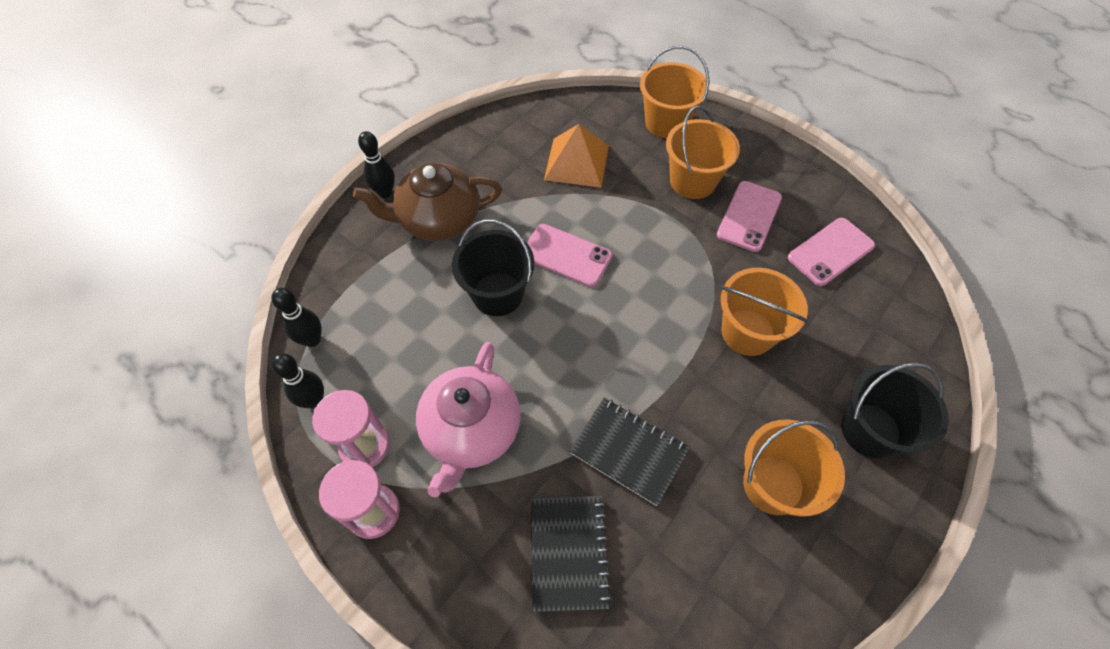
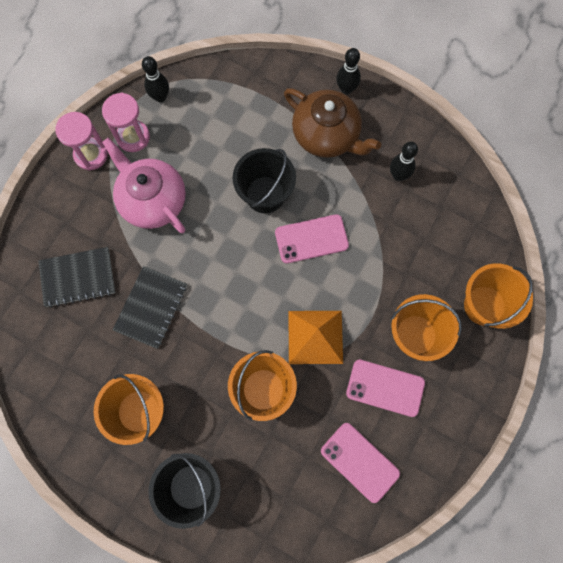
camera: 80 degrees right, 15 degrees up
black bowling pin [272,288,322,347] -> black bowling pin moved to [390,141,418,181]
brown teapot [353,163,502,241] -> brown teapot turned 150 degrees clockwise [284,88,381,158]
pink teapot [416,342,521,497] -> pink teapot turned 45 degrees clockwise [102,137,186,233]
pink phone [527,224,612,287] -> pink phone turned 60 degrees clockwise [275,214,349,264]
orange pyramid [544,124,609,188] -> orange pyramid moved to [288,311,343,364]

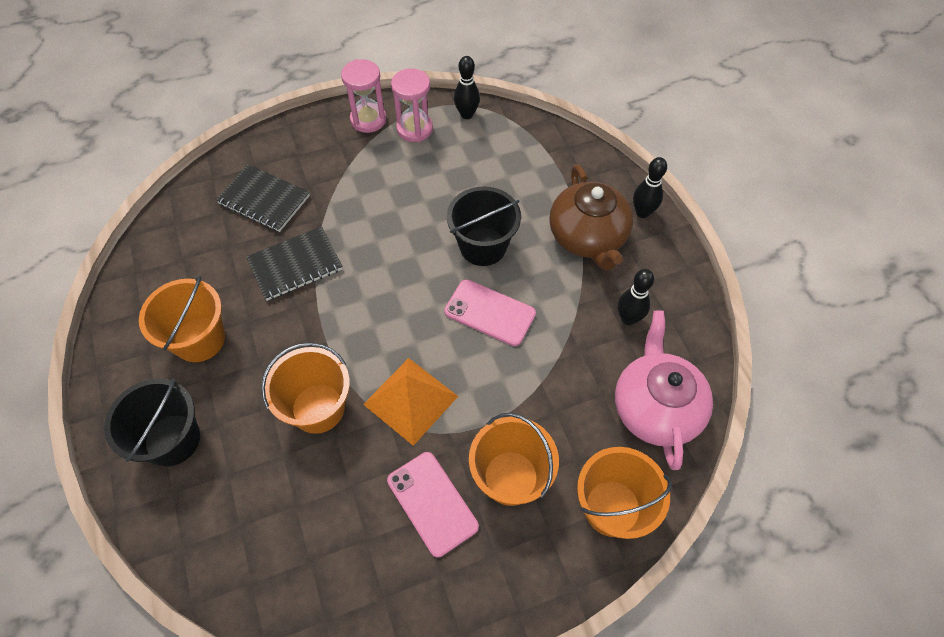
camera: 40 degrees right, 15 degrees down
pink teapot [102,137,186,233] -> pink teapot moved to [615,311,713,470]
pink phone [321,423,400,503] -> none

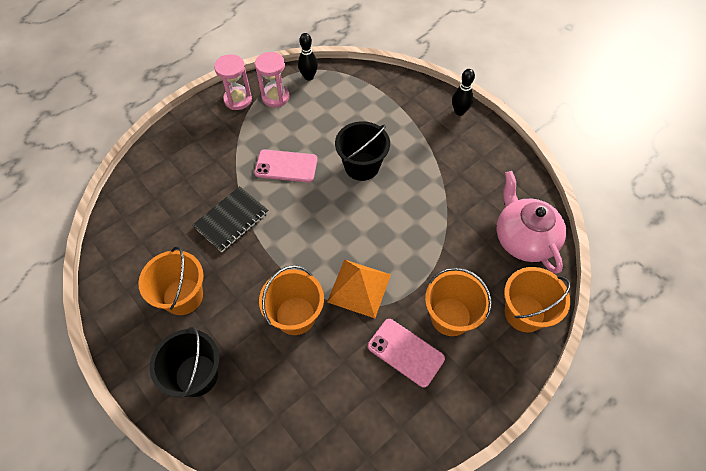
camera: 20 degrees left, 0 degrees up
black notebook [216,165,310,232] -> none
pink phone [444,279,536,346] -> pink phone moved to [255,149,317,182]
brown teapot [549,165,633,271] -> none
black bowling pin [618,269,654,325] -> none

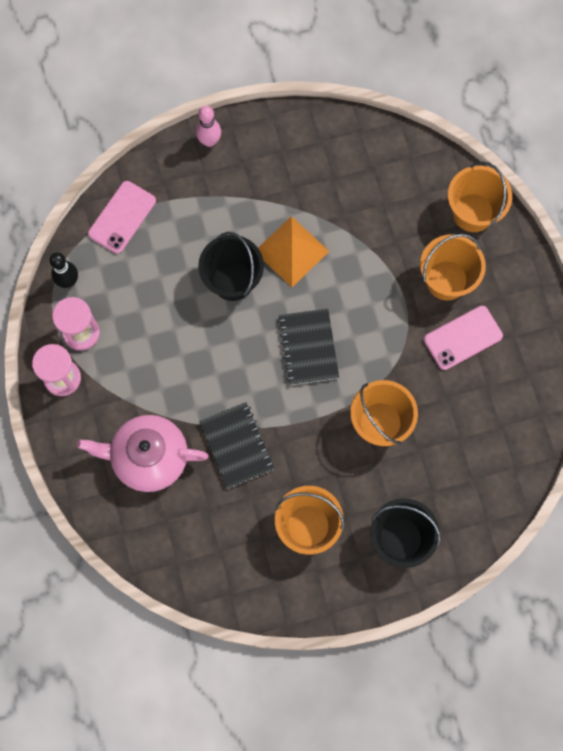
camera: 65 degrees left, 15 degrees up
pink phone [255,149,317,182] -> pink phone moved to [88,181,156,254]
orange pyramid [327,260,391,318] -> orange pyramid moved to [258,216,329,287]
black bowling pin [452,69,475,116] -> pink bowling pin [196,106,221,147]
pink teapot [496,171,566,274] -> pink teapot moved to [77,415,209,492]
none -> black notebook [278,308,339,385]

